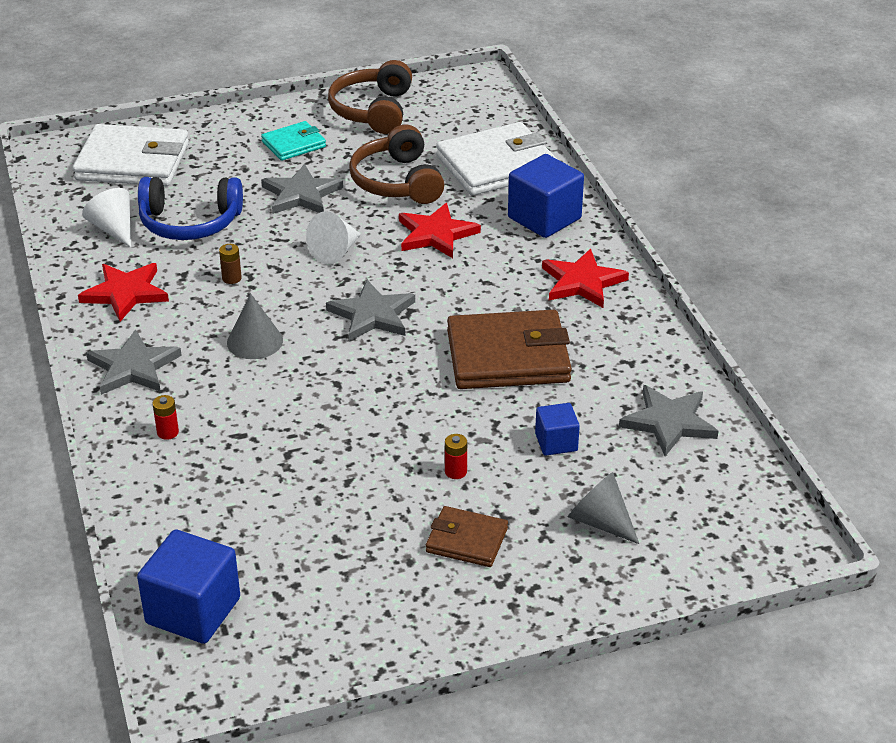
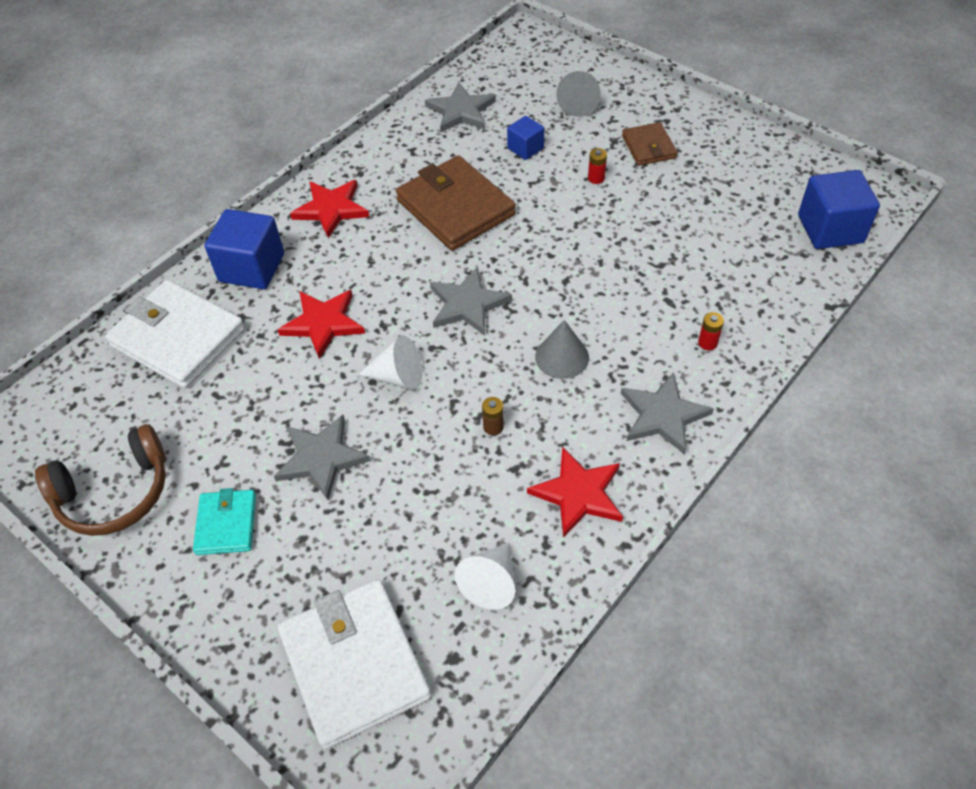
camera: 120 degrees left, 15 degrees up
blue headphones [138,177,243,240] -> none
turquoise wallet [261,121,326,161] -> turquoise wallet turned 60 degrees clockwise [193,488,256,555]
brown headphones [349,125,445,204] -> none

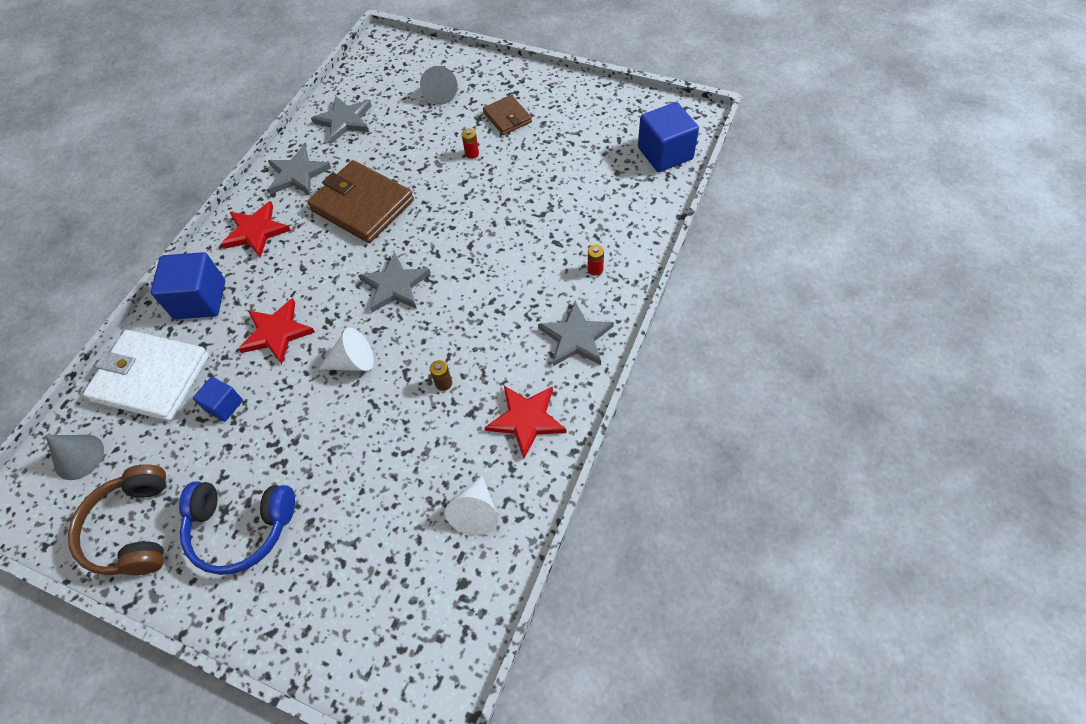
camera: 15 degrees left, 5 degrees up
brown headphones [35,424,166,536] -> brown headphones turned 120 degrees clockwise [68,464,166,575]
turquoise wallet [193,488,256,555] -> blue headphones [179,481,295,575]
grey star [274,415,371,500] -> grey star moved to [268,145,331,195]
white wallet [277,579,431,749] -> none
blue cube [507,116,544,160] -> blue cube moved to [193,377,243,422]
grey cone [535,320,589,379] -> grey cone moved to [46,435,104,480]

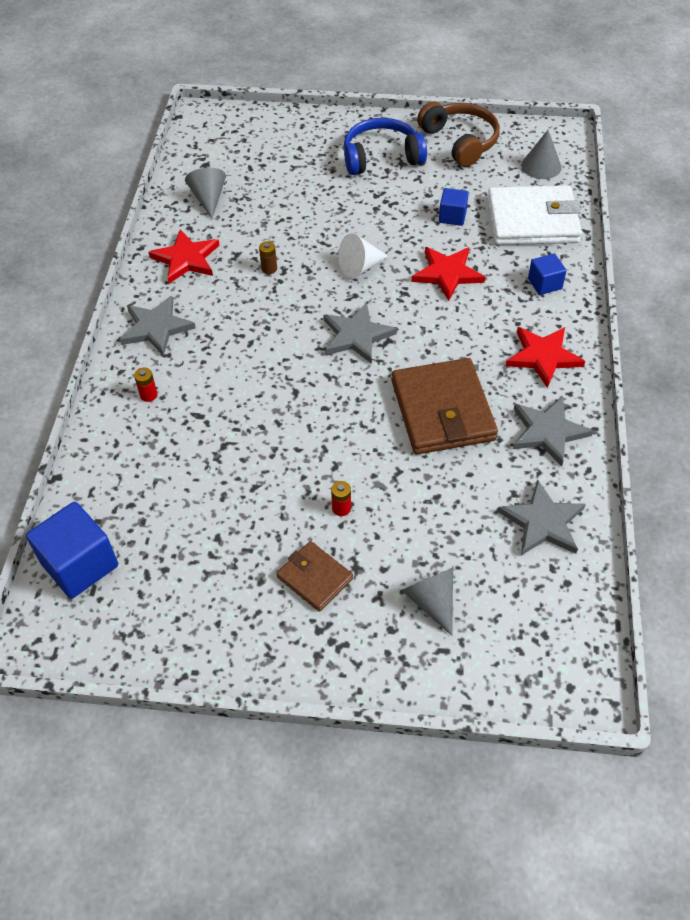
camera: 160 degrees right, 5 degrees down
blue cube [151,252,225,319] -> blue cube [528,254,567,295], size x0.56
brown wallet [307,160,414,243] -> brown wallet turned 60 degrees clockwise [392,358,498,455]
white cone [445,476,498,535] -> grey cone [185,168,226,218]

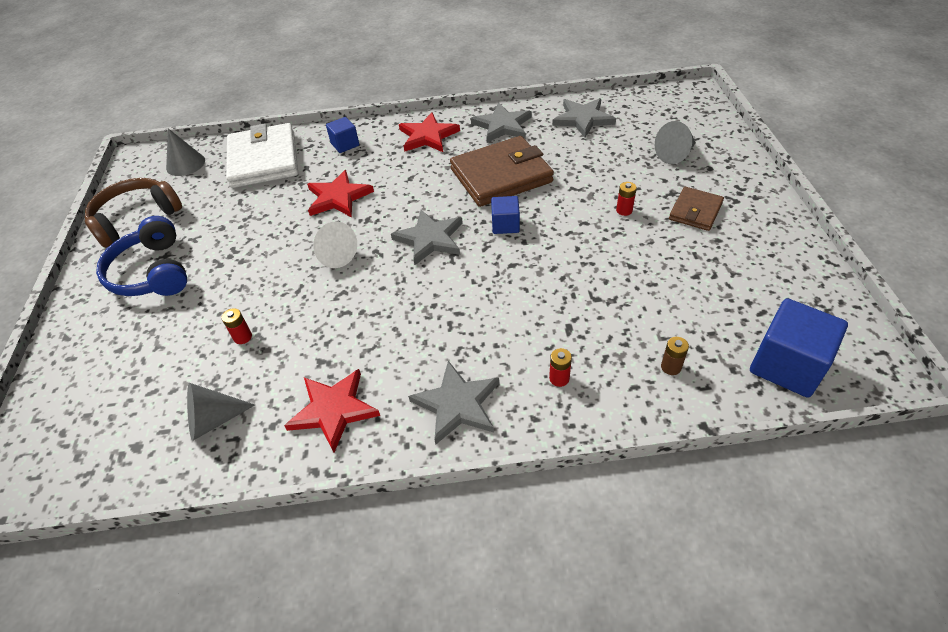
camera: 100 degrees left, 5 degrees down
brown battery [259,241,277,274] -> brown battery moved to [661,337,689,375]
blue cube [439,188,469,226] -> blue cube moved to [491,196,520,234]
none -> red battery [221,308,252,344]

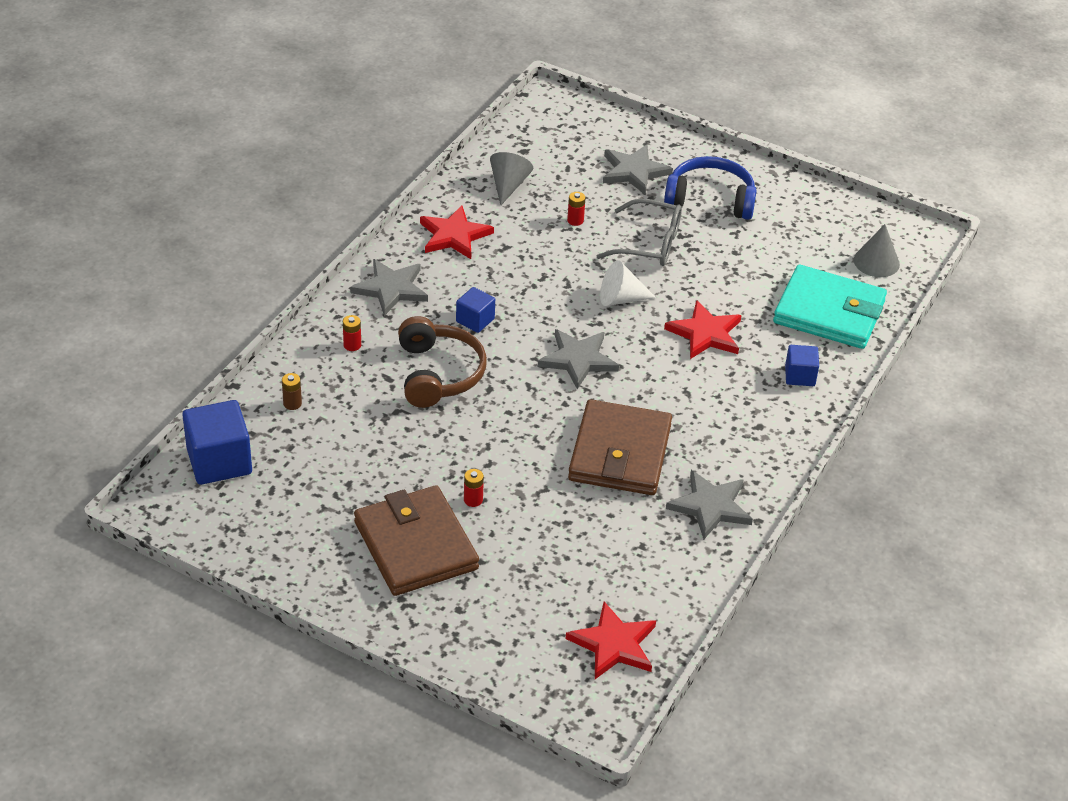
camera: 120 degrees right, 5 degrees down
brown headphones [85,178,182,248] -> brown headphones moved to [398,316,487,408]
white wallet [226,123,298,188] -> turquoise wallet [773,265,887,349]
red star [399,112,460,152] -> red star moved to [566,602,656,679]
blue cube [491,196,520,234] -> blue cube moved to [456,287,495,333]
grey star [552,98,616,138] -> grey star moved to [603,145,673,195]
grey cone [655,121,696,164] -> none
brown wallet [669,187,724,231] -> brown wallet [354,485,479,596], size x1.87
none -> grey glasses [597,199,682,266]

